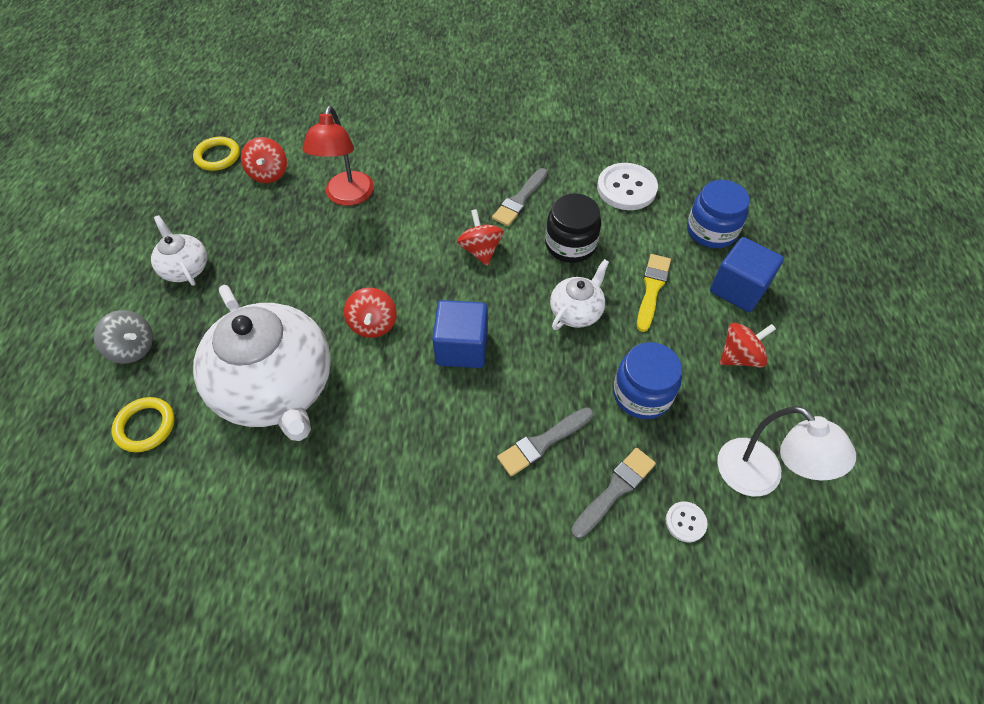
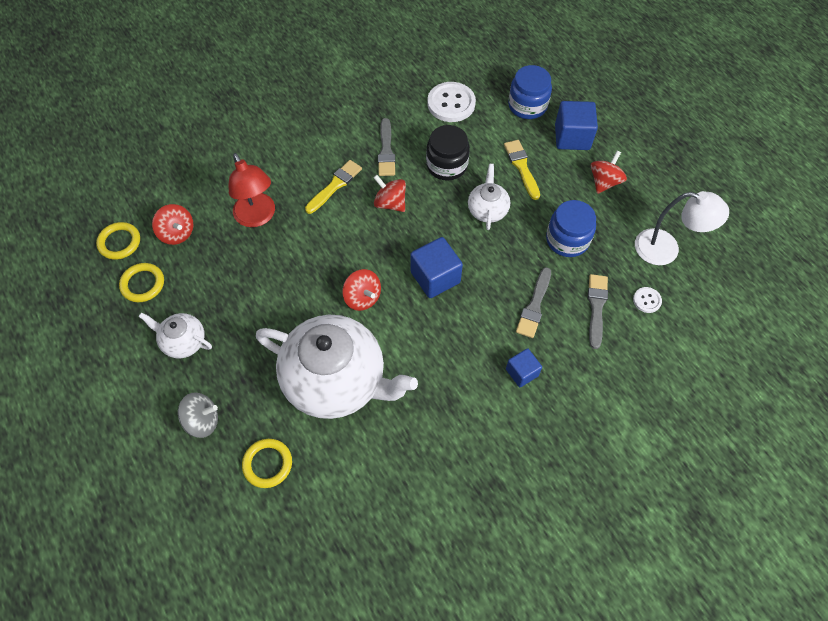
camera: 35 degrees left, 5 degrees up
none -> yellow ring [119,263,164,302]
none -> yellow brush [305,160,362,214]
none -> blue cube [506,348,542,387]

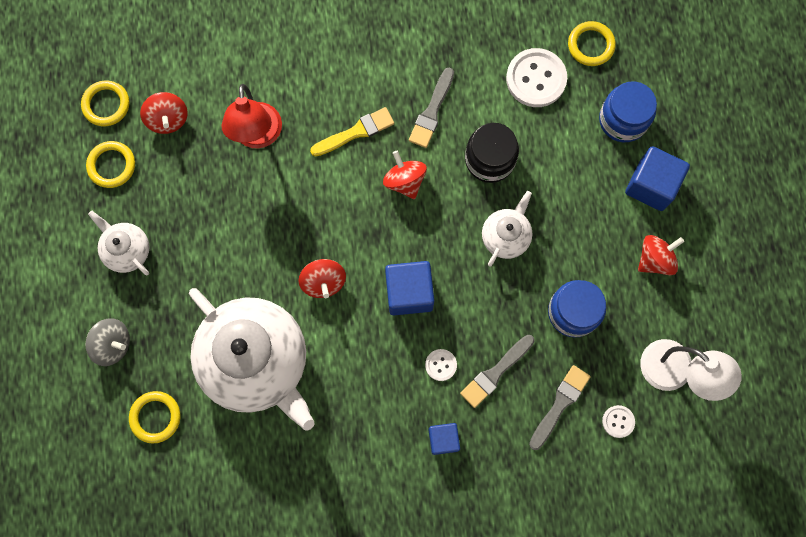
camera: 25 degrees right, 15 degrees up
yellow brush [504,140,540,200] -> none
none -> white button [425,349,457,381]
none -> yellow ring [568,21,616,66]

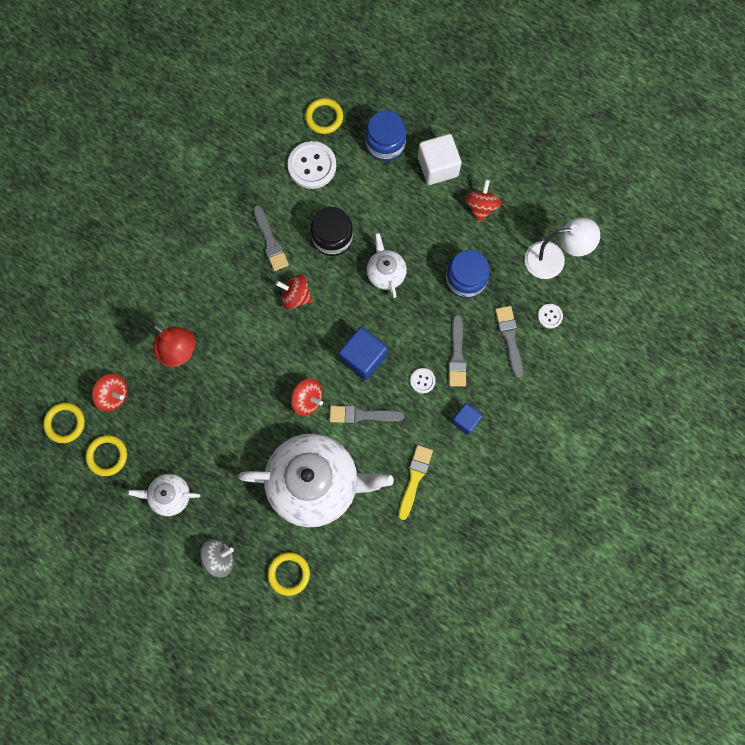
camera: 45 degrees left, 0 degrees up
yellow brush [310,107,394,157] -> yellow brush moved to [399,445,433,520]
blue cube [625,146,690,211] -> white cube [418,134,462,185]
none -> grey brush [329,405,404,424]

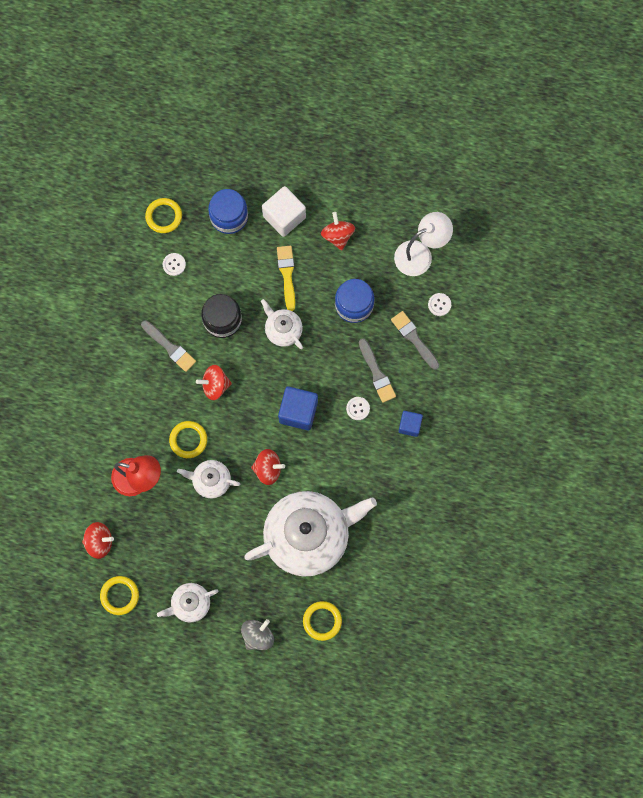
camera: 25 degrees left, 0 degrees up
yellow ring [43,403,85,443] -> yellow ring moved to [169,421,207,458]
white button [287,141,337,189] -> white button [163,253,186,276], size x0.49
grey brush [329,405,404,424] -> none
yellow brush [399,445,433,520] -> yellow brush moved to [277,246,295,311]
none -> white teapot [177,460,240,498]

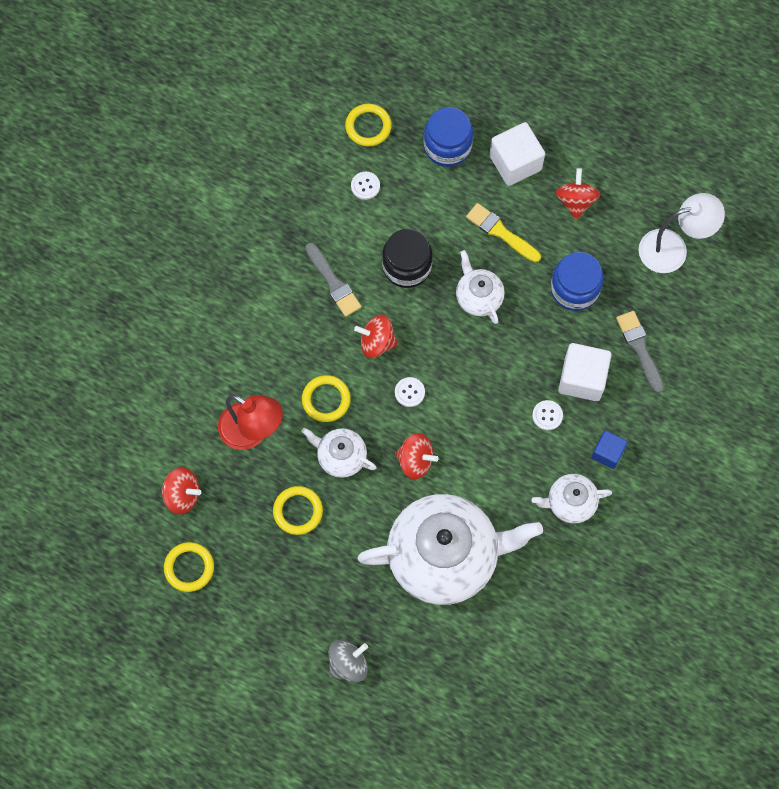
camera: 15 degrees right, 5 degrees down
white teapot [157,583,218,623] -> white teapot moved to [532,474,612,524]
yellow brush [277,246,295,311] -> yellow brush turned 60 degrees counterclockwise [466,203,541,262]
blue cube [278,386,318,430] -> none
yellow ring [303,601,342,641] -> yellow ring moved to [273,486,323,535]
grey brush [359,338,396,403] -> white cube [558,343,611,401]
white button [428,293,451,316] -> white button moved to [395,377,425,407]

